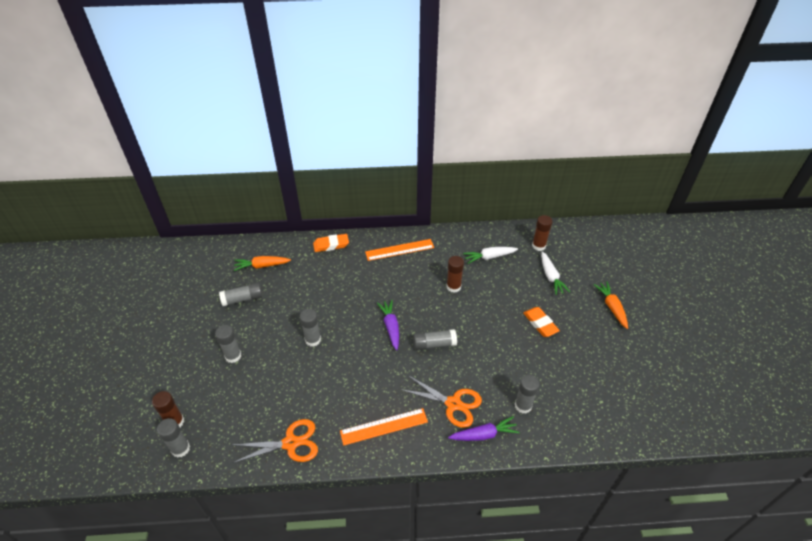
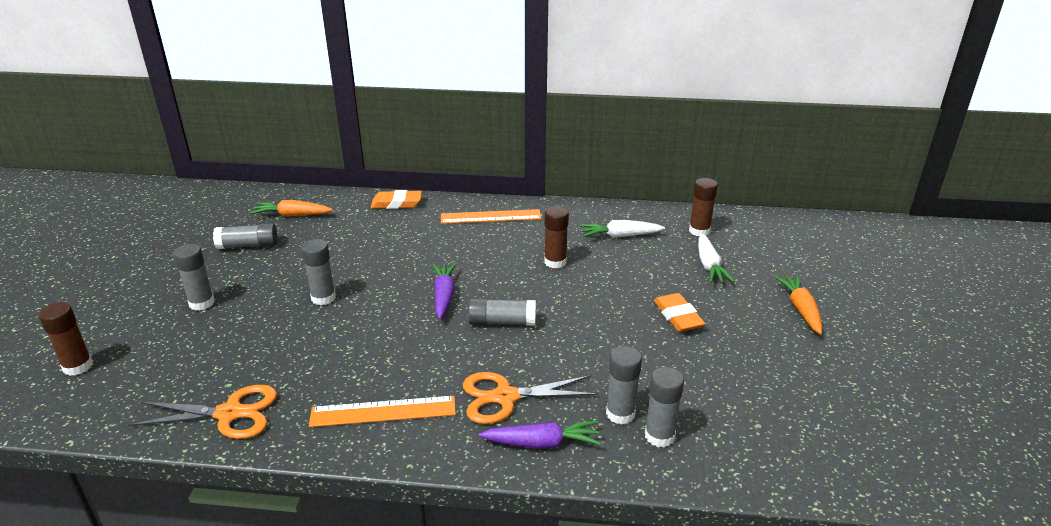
camera: 10 degrees right, 15 degrees down
grey glue stick [157,418,190,458] -> grey glue stick moved to [645,367,684,447]
orange scissors [400,375,482,428] -> orange scissors turned 135 degrees clockwise [463,372,598,424]

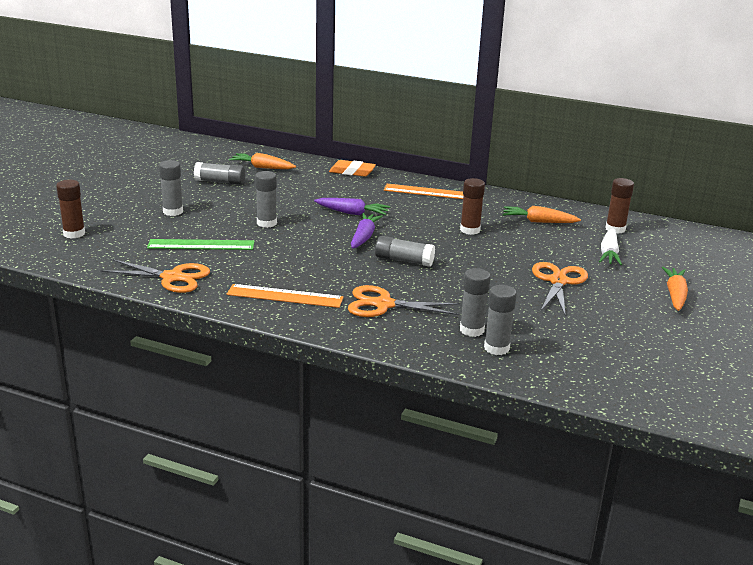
camera: 15 degrees right, 5 degrees down
purple carrot [479,420,601,449] -> purple carrot moved to [314,198,390,215]
white carrot [580,220,665,238] -> orange carrot [502,206,581,223]
orange eraser [654,293,705,332] -> orange scissors [532,262,588,317]
none -> green ruler [147,239,254,250]

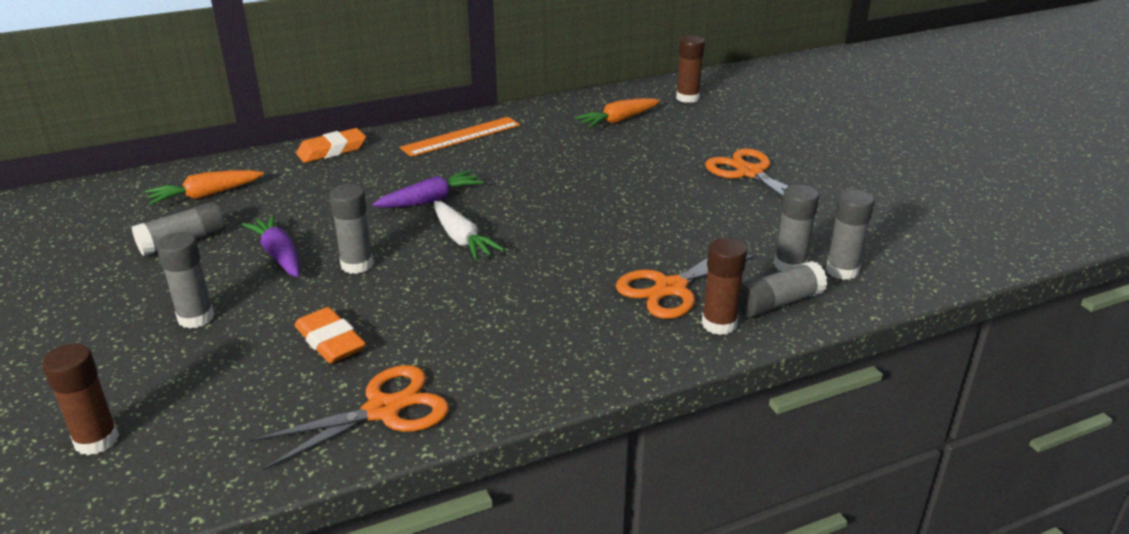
camera: 45 degrees left, 5 degrees up
green ruler [147,239,254,250] -> orange eraser [295,307,366,363]
orange ruler [227,284,344,308] -> none
purple carrot [351,213,383,248] -> purple carrot moved to [242,215,300,277]
grey glue stick [375,236,435,267] -> grey glue stick moved to [739,261,827,317]
brown glue stick [460,178,485,235] -> brown glue stick moved to [702,238,747,335]
white carrot [599,228,622,265] -> white carrot moved to [434,201,505,260]
orange carrot [662,267,688,311] -> none

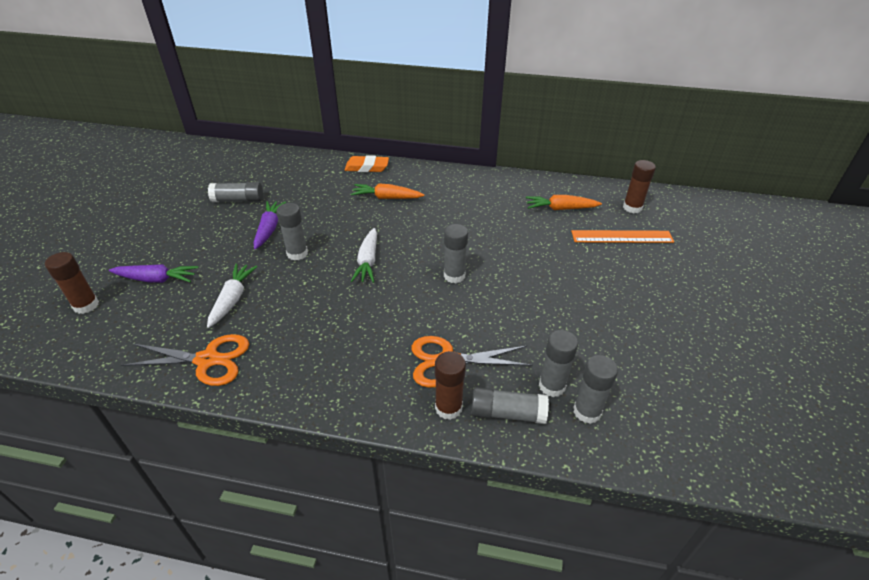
camera: 35 degrees right, 10 degrees up
orange carrot [145,170,264,205] -> orange carrot moved to [351,183,424,199]
grey glue stick [156,232,215,329] -> grey glue stick moved to [444,224,468,283]
orange eraser [295,307,366,363] -> white carrot [207,264,258,328]
purple carrot [373,170,484,208] -> purple carrot moved to [109,264,198,283]
orange ruler [400,117,520,157] -> orange ruler moved to [571,230,674,243]
orange scissors [705,148,824,205] -> none

